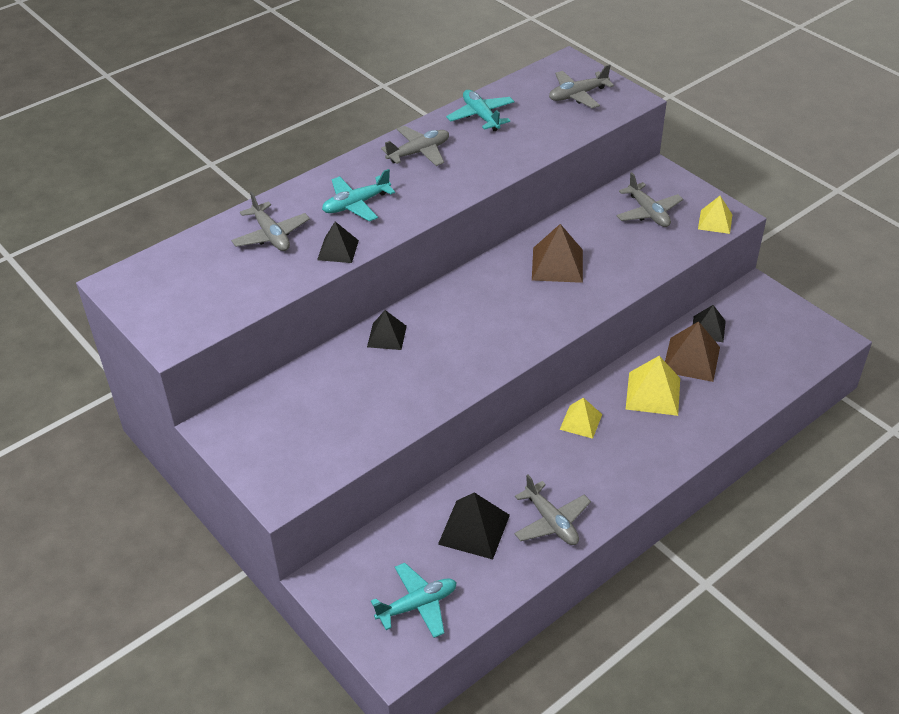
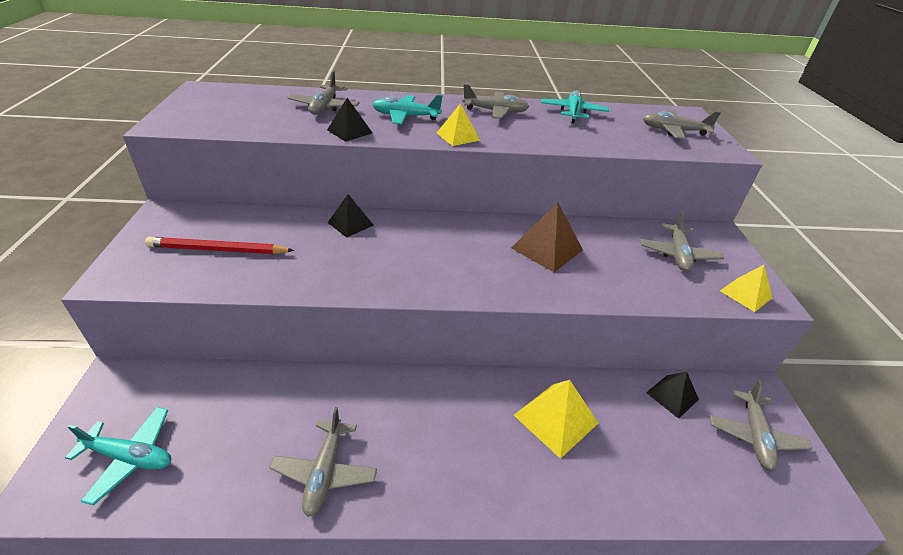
camera: 35 degrees right, 5 degrees down
black pyramid [438,492,510,559] -> none
yellow pyramid [560,398,602,439] -> yellow pyramid moved to [437,103,480,146]
brown pyramid [665,321,720,382] -> none
none -> red pencil [145,237,294,254]
none -> grey plane [710,380,812,470]

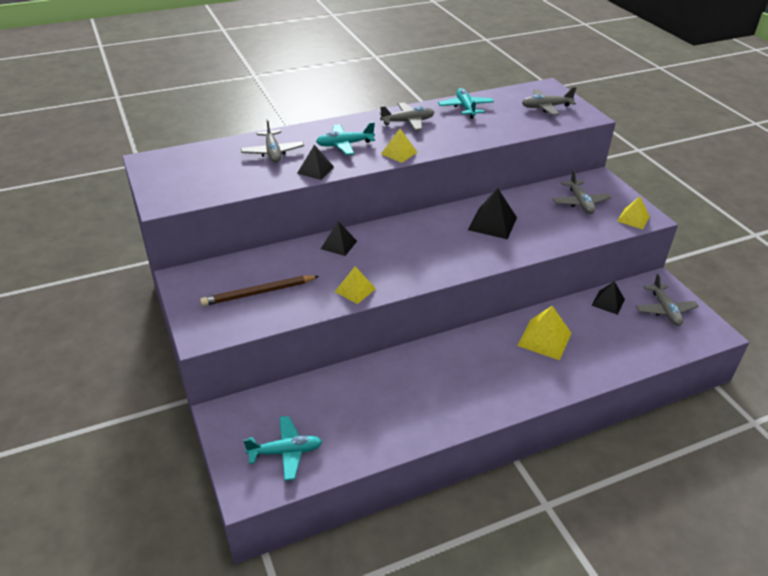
camera: 20 degrees left, 0 degrees up
red pencil [145,237,294,254] -> brown pencil [200,276,319,306]
grey plane [269,407,377,517] -> none
brown pyramid [511,203,583,272] -> black pyramid [468,188,517,239]
none -> yellow pyramid [335,266,376,304]

